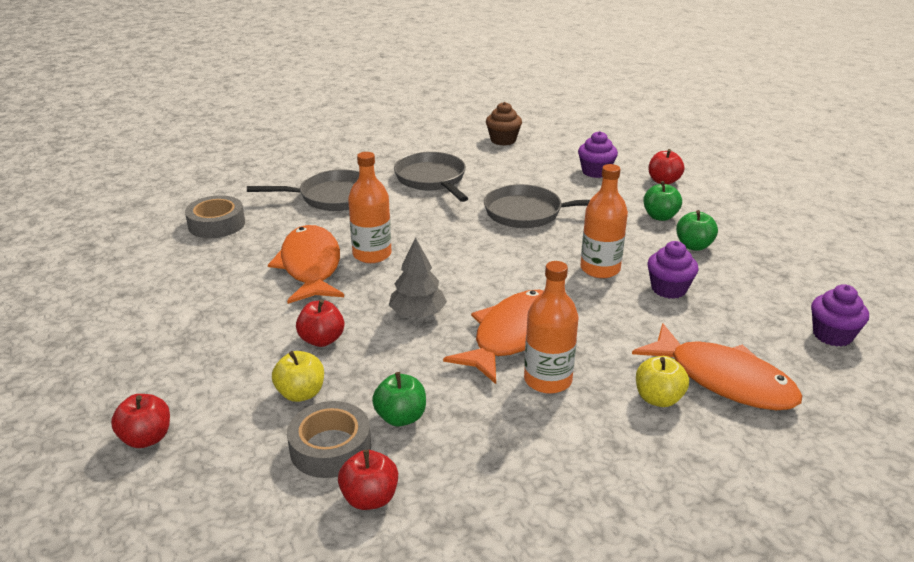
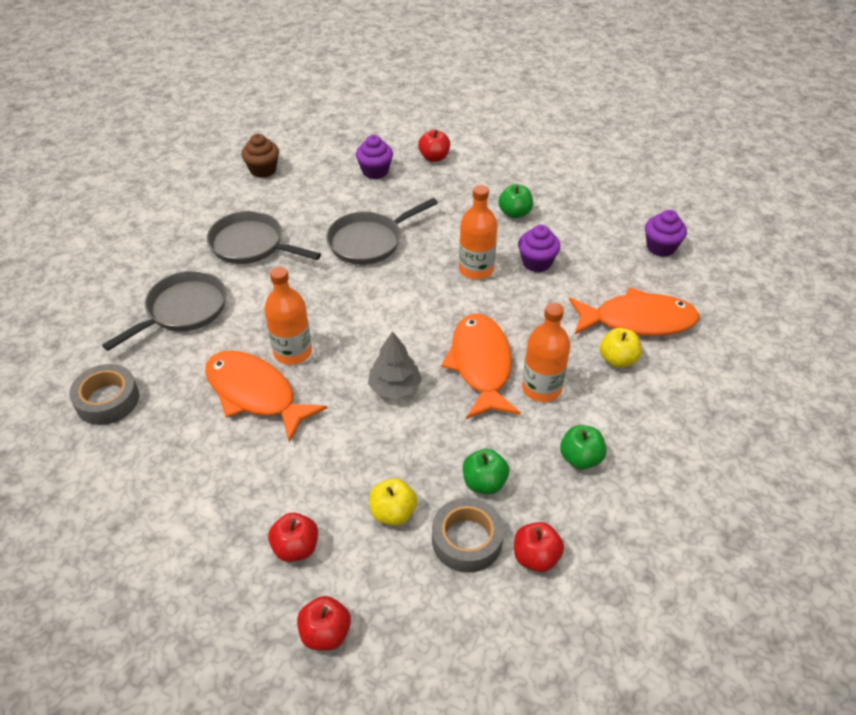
camera: 40 degrees left, 15 degrees up
red apple [296,300,344,347] -> red apple moved to [268,513,318,562]
green apple [643,181,682,221] -> green apple moved to [560,425,607,470]

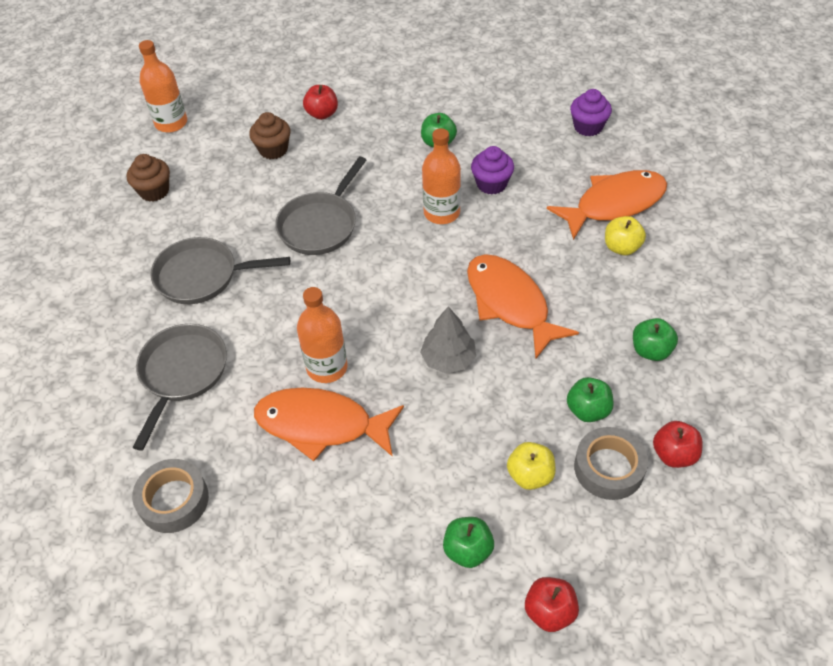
camera: 25 degrees left, 5 degrees up
red apple [268,513,318,562] -> green apple [443,517,494,568]
purple cupcake [356,135,393,179] -> brown cupcake [249,112,291,159]
orange bottle [522,303,570,402] -> orange bottle moved to [139,40,187,133]

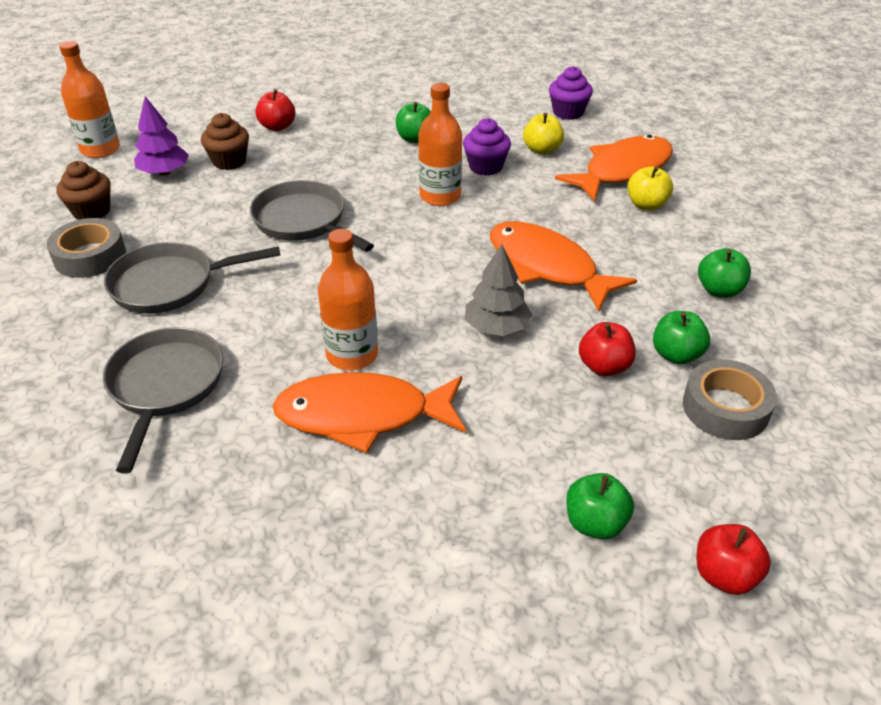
camera: 15 degrees left, 10 degrees down
grey tape [132,459,209,533] -> grey tape moved to [47,218,126,278]
grey pan [275,157,366,255] -> grey pan turned 120 degrees clockwise [250,180,374,252]
yellow apple [507,442,556,490] -> yellow apple moved to [523,113,564,155]
red apple [653,421,702,468] -> red apple moved to [579,322,636,376]
none -> purple tree [134,96,189,175]

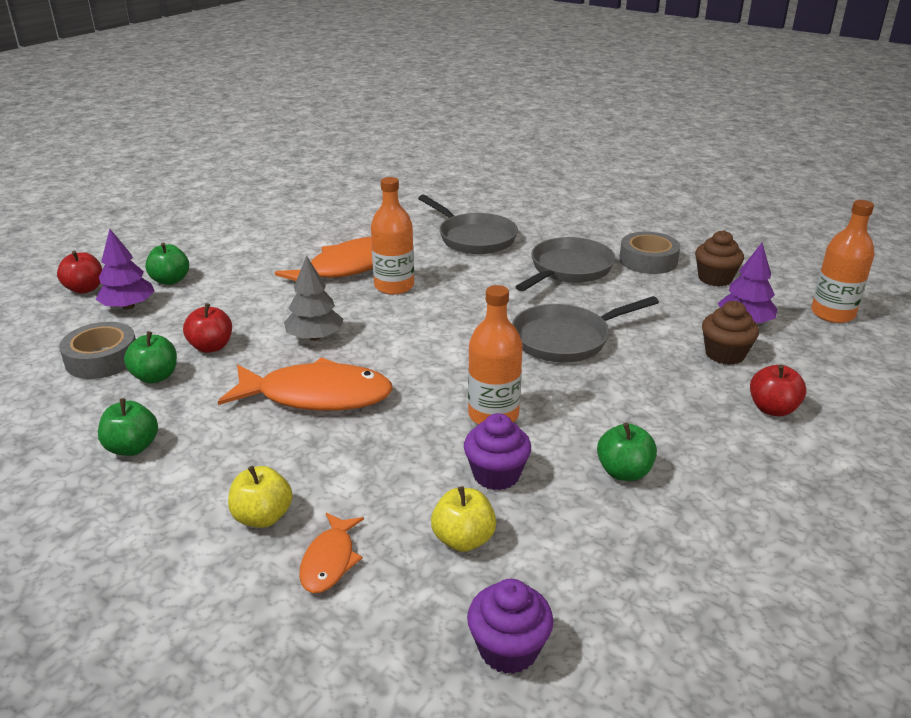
camera: 140 degrees right, 10 degrees down
grey pan [250,180,374,252] -> grey pan turned 150 degrees clockwise [512,296,659,363]
orange fish [555,134,673,202] -> orange fish [299,513,364,593], size x0.51
none -> purple tree [95,229,155,310]

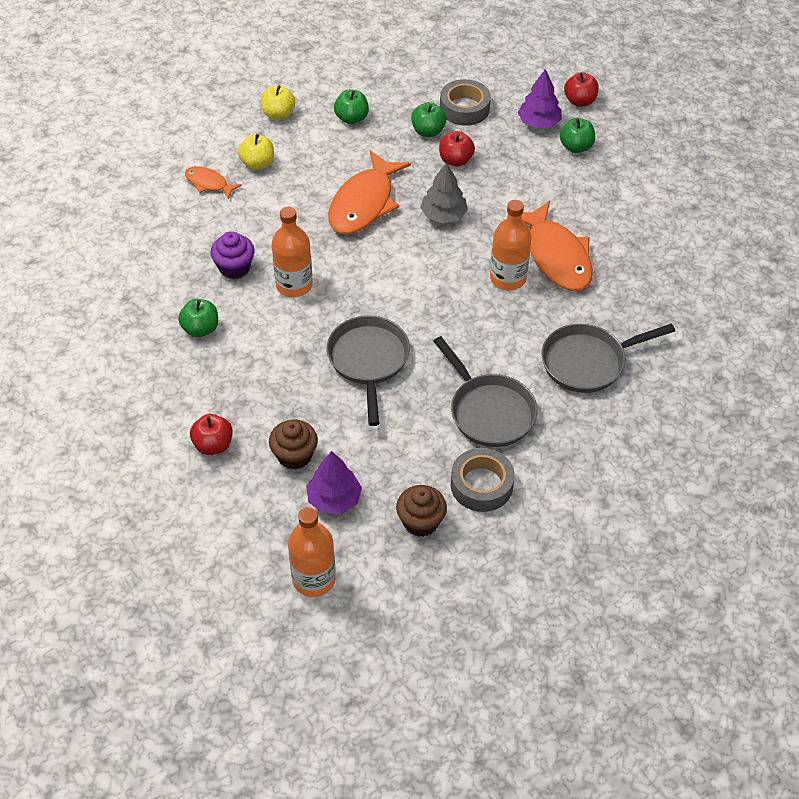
camera: 110 degrees right, 20 degrees up
yellow apple [431,486,496,552] -> yellow apple moved to [261,85,295,120]
purple cupcake [467,579,553,674] -> none

